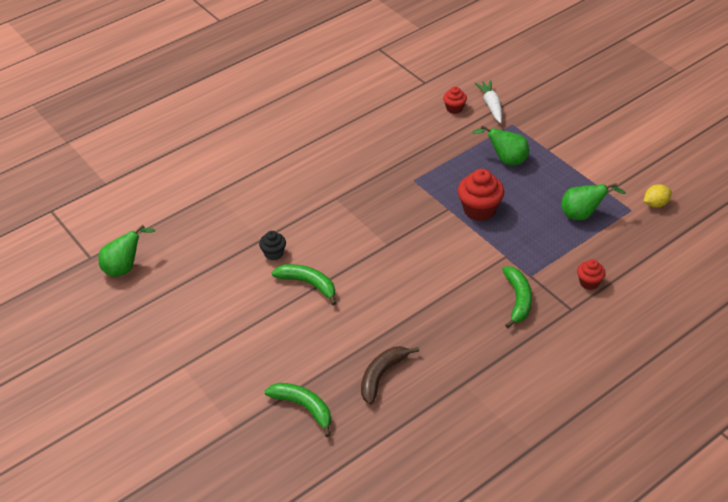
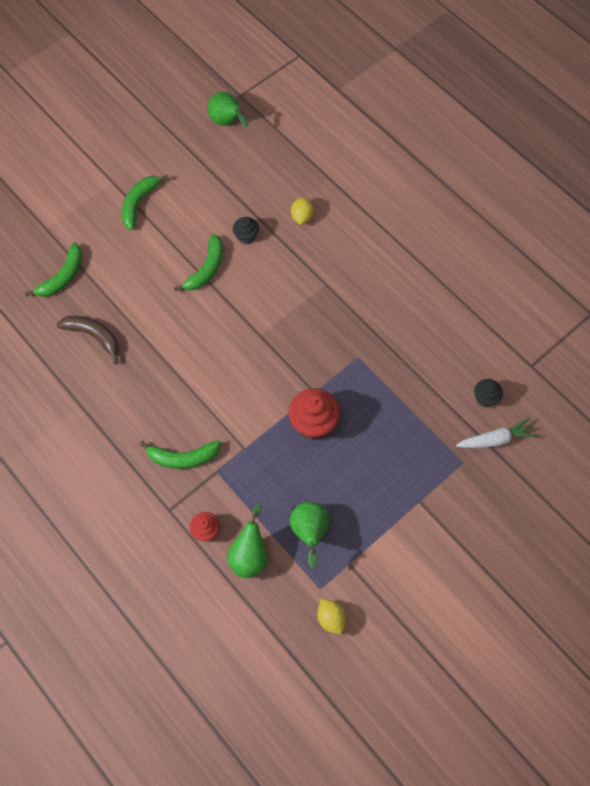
camera: 85 degrees right, 20 degrees up
red cupcake [443,86,467,114] -> black cupcake [474,379,503,407]
green pear [472,126,529,165] -> green pear moved to [227,504,267,578]
none -> green banana [122,175,169,230]
none -> yellow lemon [291,197,314,225]

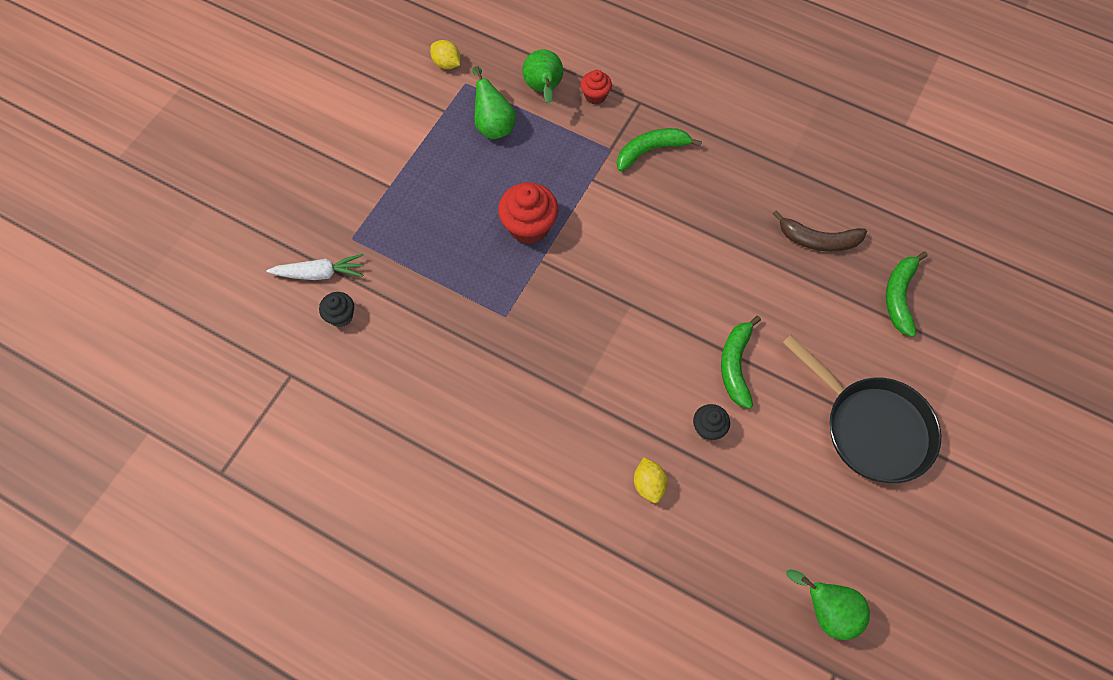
camera: 160 degrees right, 0 degrees up
green banana [122,175,169,230] -> black pan [783,335,941,483]
white carrot [456,418,537,448] -> white carrot turned 150 degrees counterclockwise [267,254,363,280]

